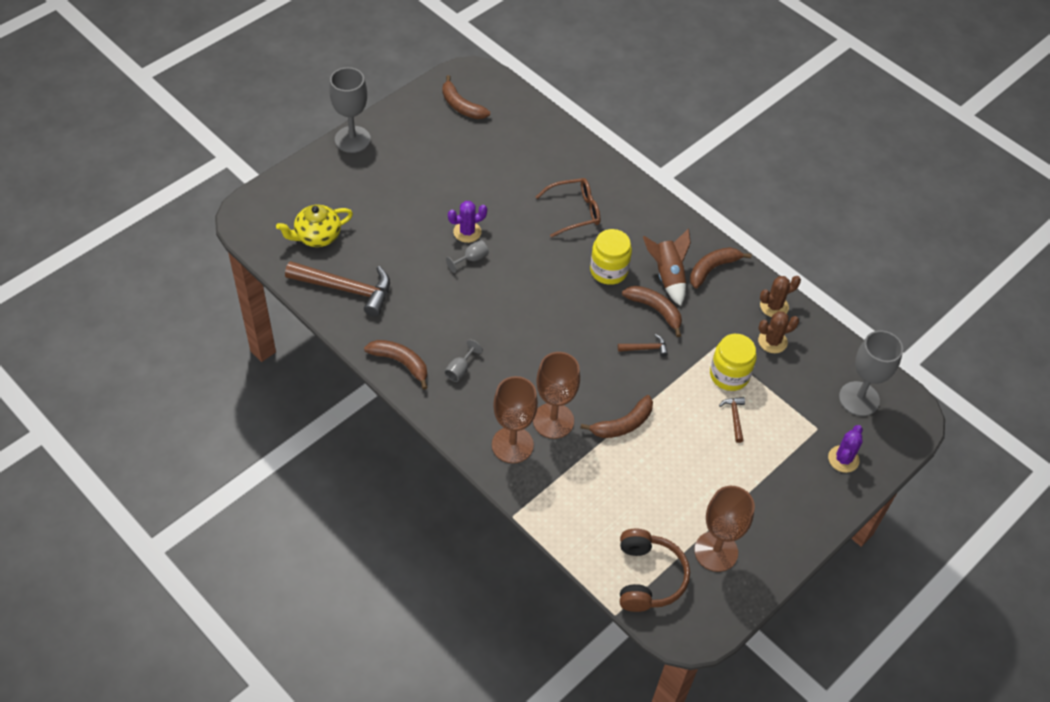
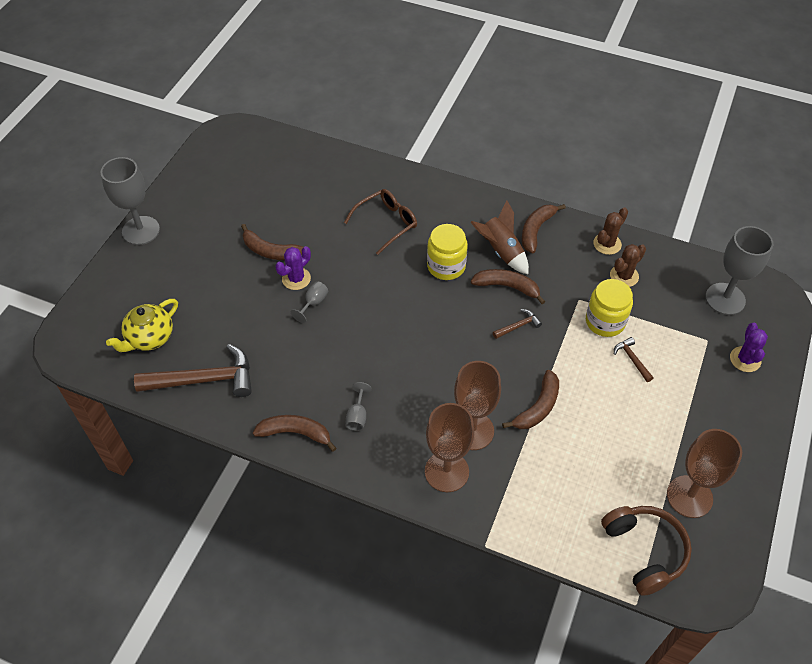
camera: 20 degrees left, 0 degrees up
brown banana [442,75,490,119] -> brown banana moved to [241,224,303,260]

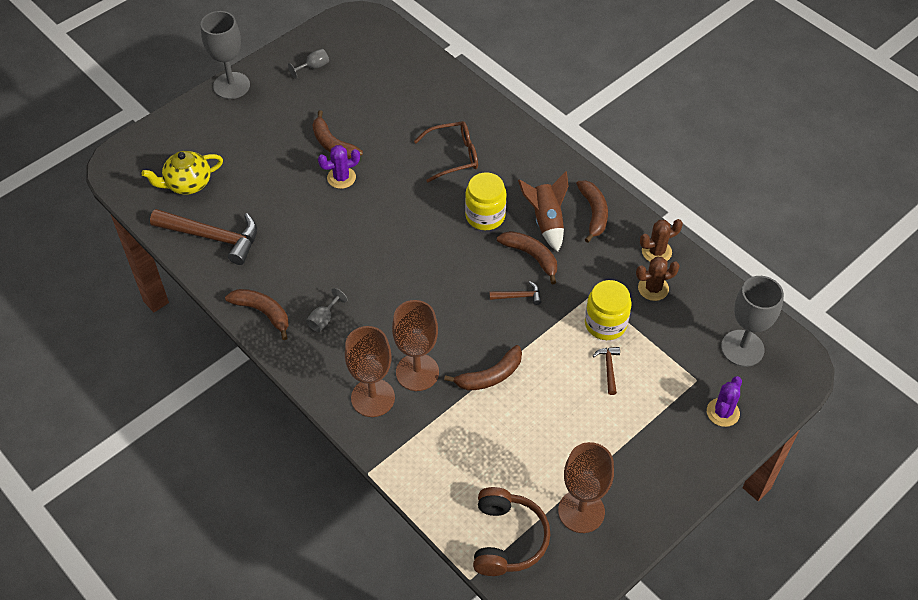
camera: 25 degrees right, 0 degrees up
grey goblet [291,281,328,323] -> grey goblet moved to [288,49,329,79]
brown banana [522,204,566,253] -> brown banana turned 120 degrees clockwise [576,181,608,243]

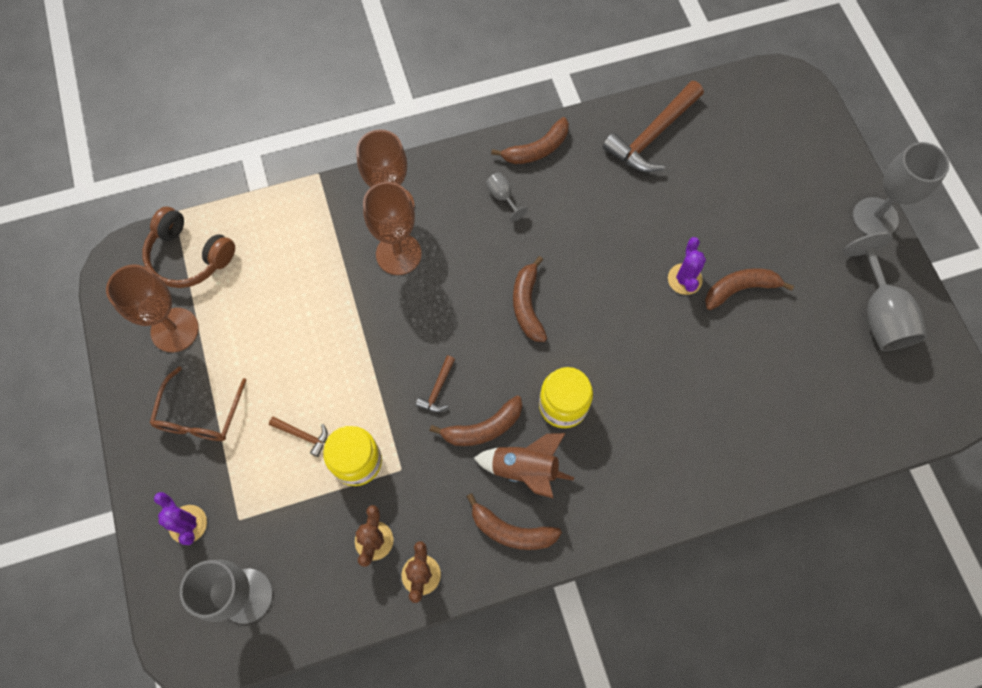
camera: 115 degrees right, 15 degrees up
yellow teapot [141,151,223,195] -> none
grey goblet [288,49,329,79] -> grey goblet [843,232,928,351], size x2.17
brown glasses [414,121,478,183] -> brown glasses moved to [150,366,247,441]
brown banana [444,345,522,390] -> brown banana moved to [513,256,547,342]

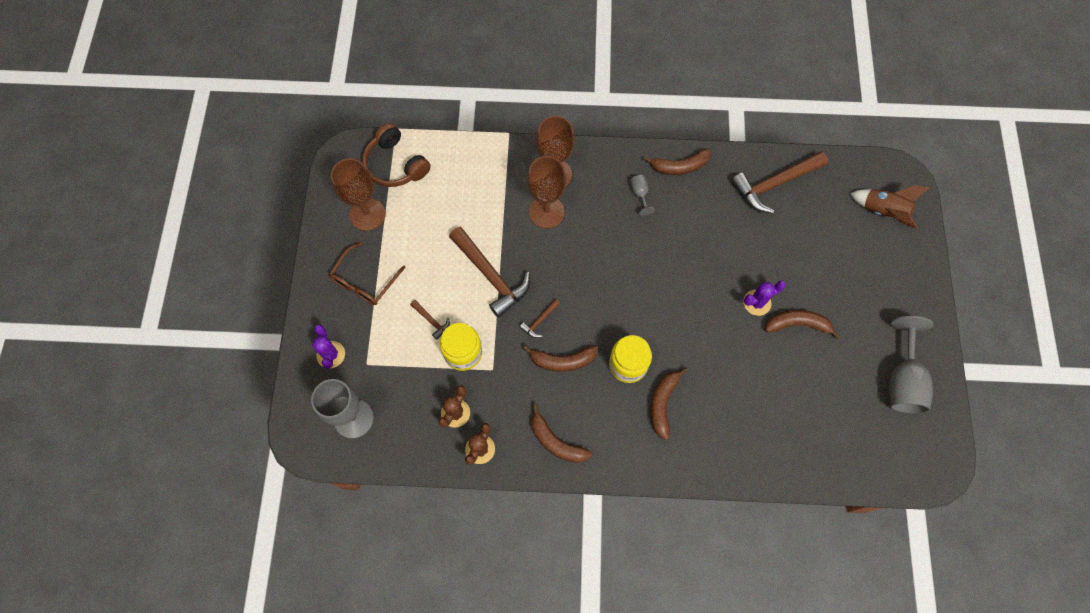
camera: 20 degrees right, 0 degrees up
brown rocket [474,433,574,498] -> brown rocket moved to [850,185,930,229]
brown banana [513,256,547,342] -> brown banana moved to [650,367,688,440]
purple cactus [668,237,706,295] -> purple cactus turned 45 degrees clockwise [743,281,786,316]
grey goblet [853,142,949,235] -> none
none -> brown hammer [449,227,530,318]

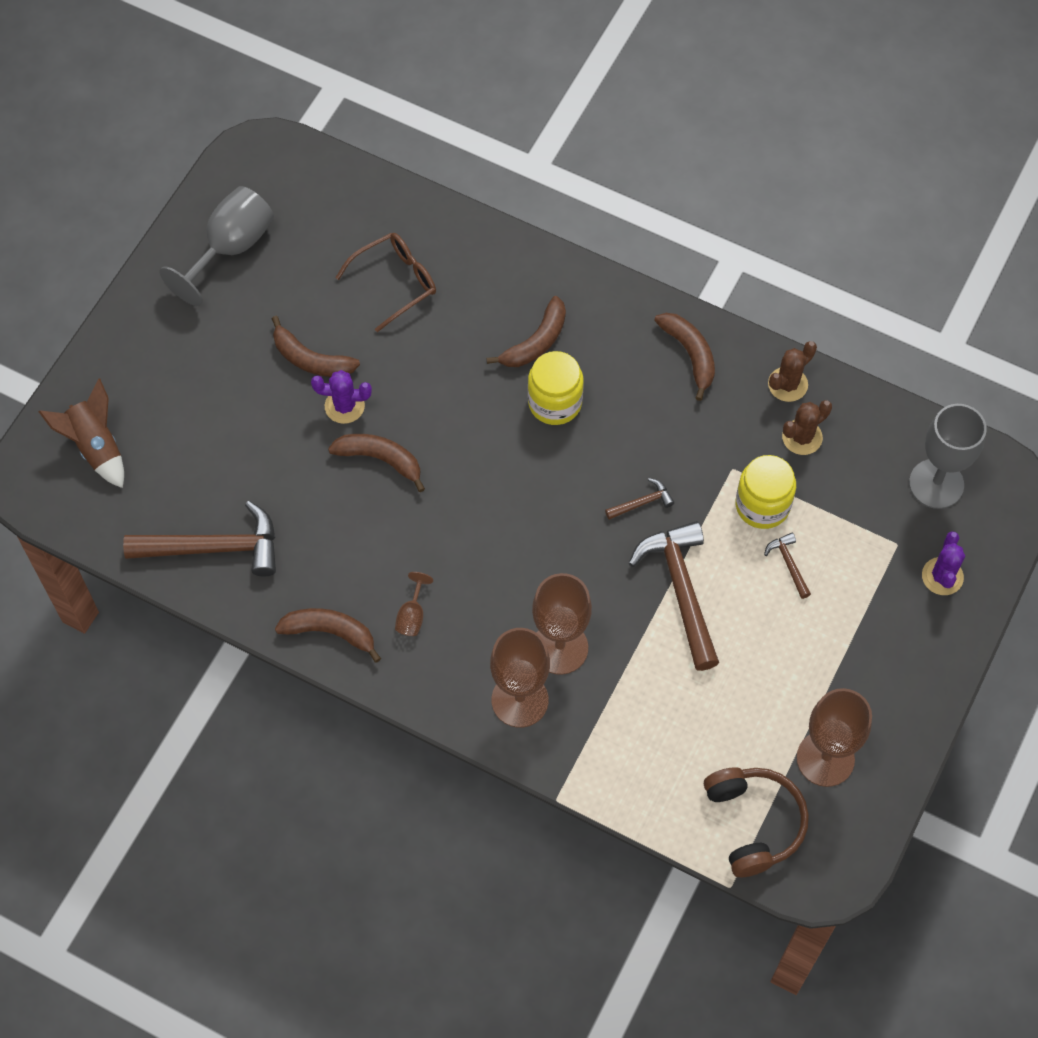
camera: 155 degrees left, 5 degrees down
brown glasses [329,242,406,305] -> brown glasses moved to [335,233,436,332]
brown banana [523,345,598,372] -> brown banana moved to [328,434,425,492]
grey goblet [630,175,655,216] -> brown goblet [395,572,433,636]

